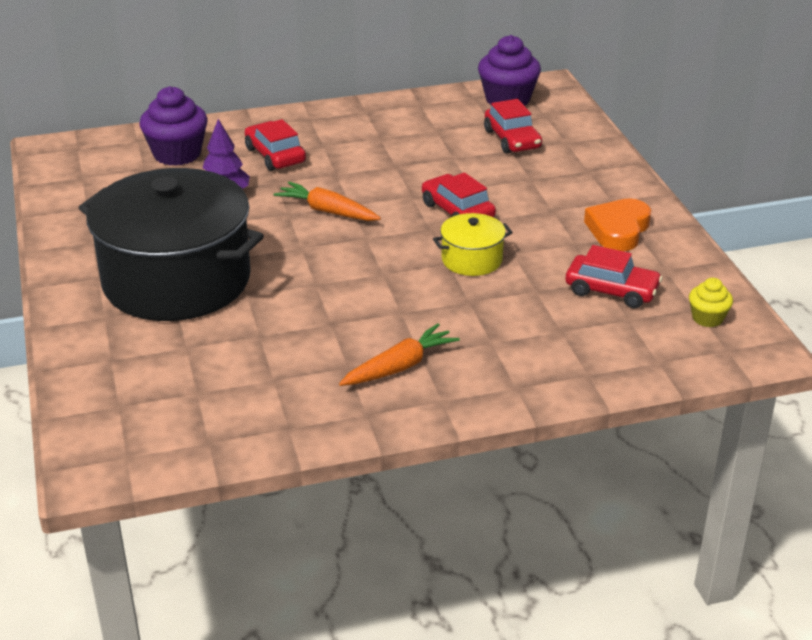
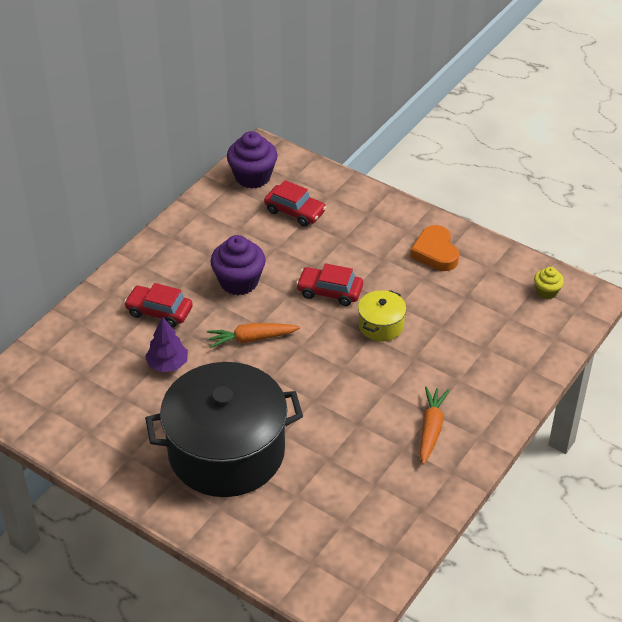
camera: 40 degrees left, 10 degrees up
purple cupcake [140,86,208,166] -> purple cupcake moved to [211,235,266,295]
red car [566,245,662,308] -> none

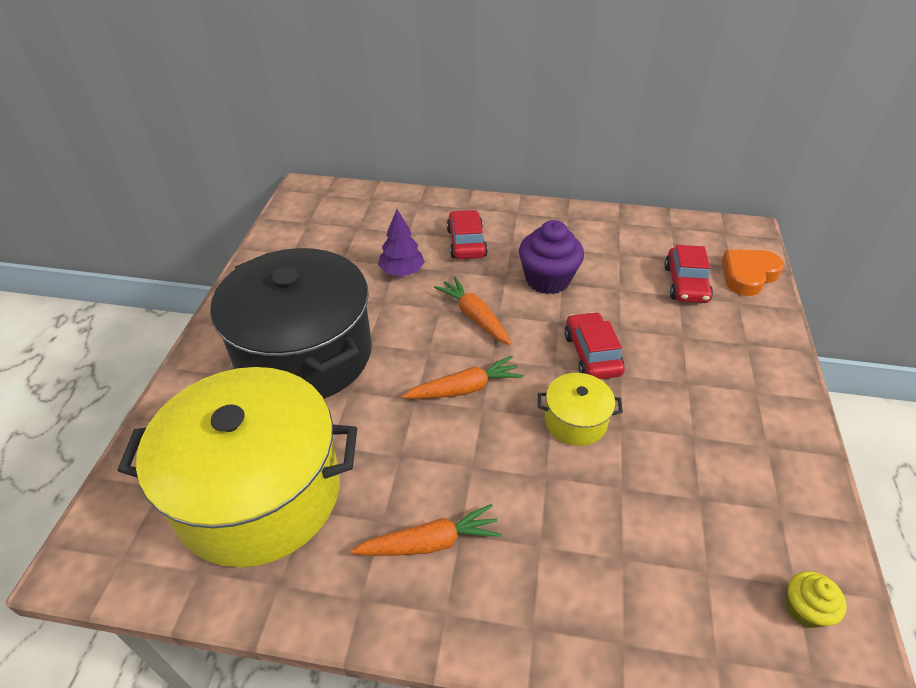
camera: 65 degrees right, 0 degrees up
purple cupcake [227,131,278,189] -> none
orange heart [410,225,459,271] -> orange heart moved to [722,250,784,296]
none -> yellow pot [118,367,357,567]
none -> orange carrot [402,356,524,399]

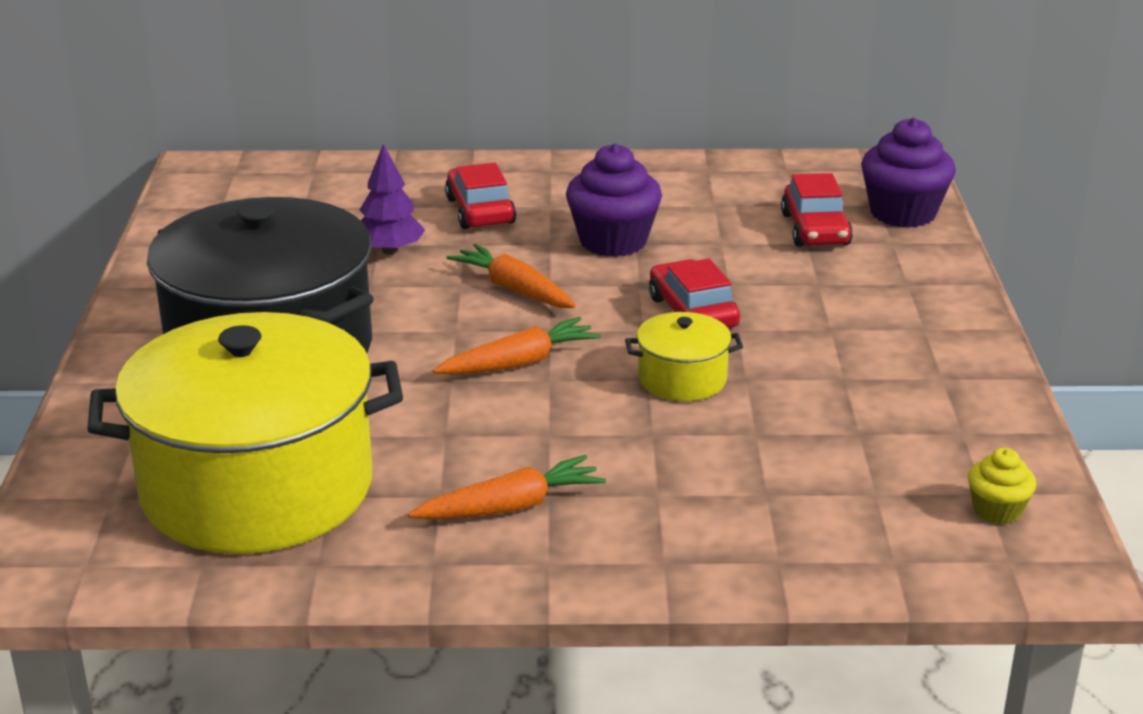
camera: 10 degrees left, 15 degrees down
orange heart [722,250,784,296] -> purple cupcake [861,118,956,228]

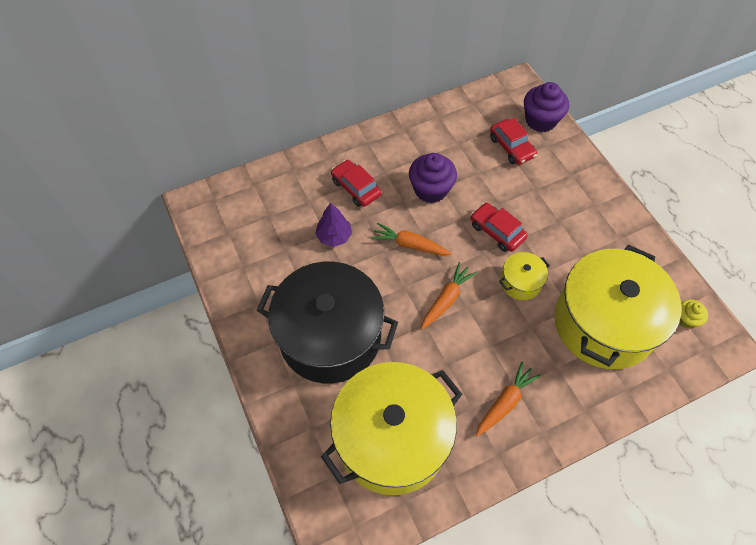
camera: 25 degrees left, 30 degrees up
none -> yellow pot [554,245,681,369]

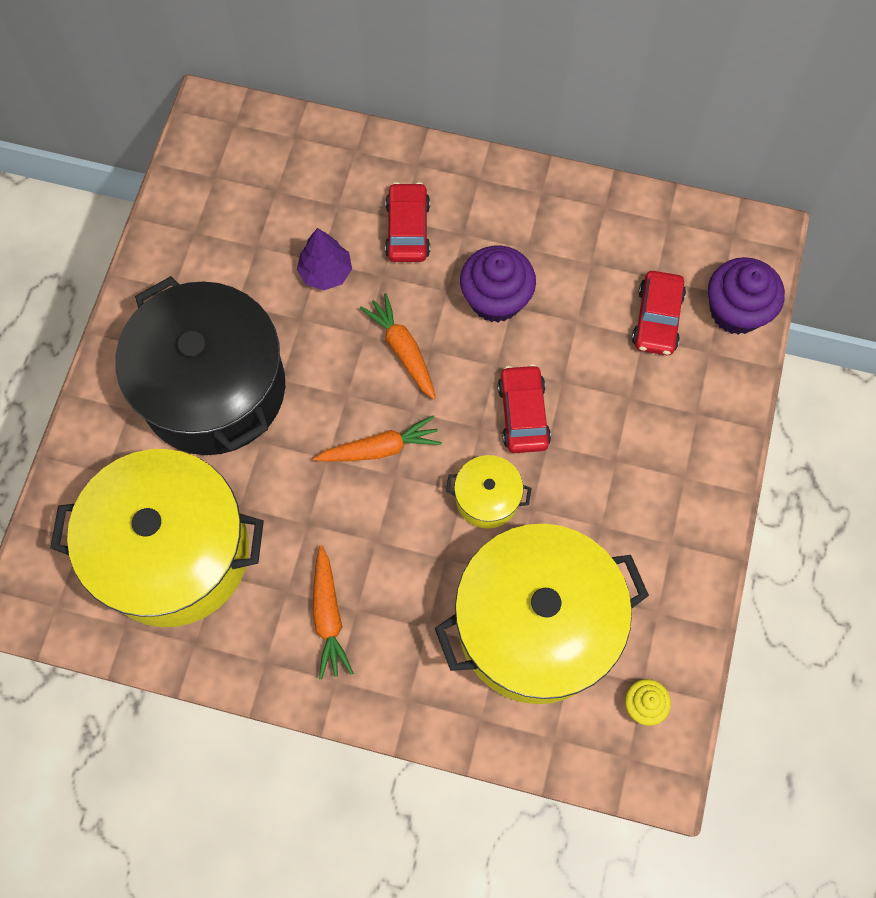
camera: 40 degrees right, 10 degrees up
orange carrot [476,362,541,436] -> orange carrot turned 90 degrees clockwise [312,545,354,680]

